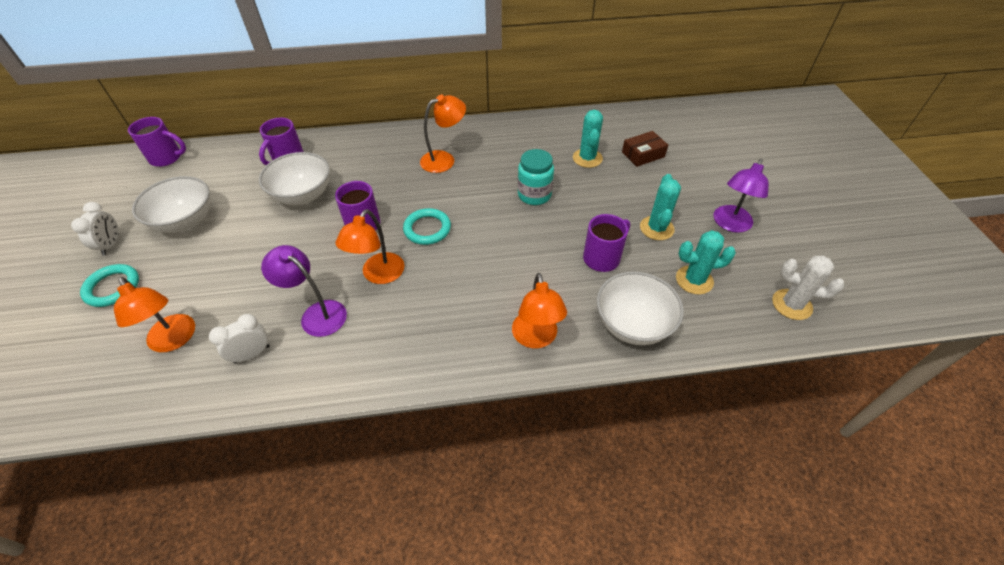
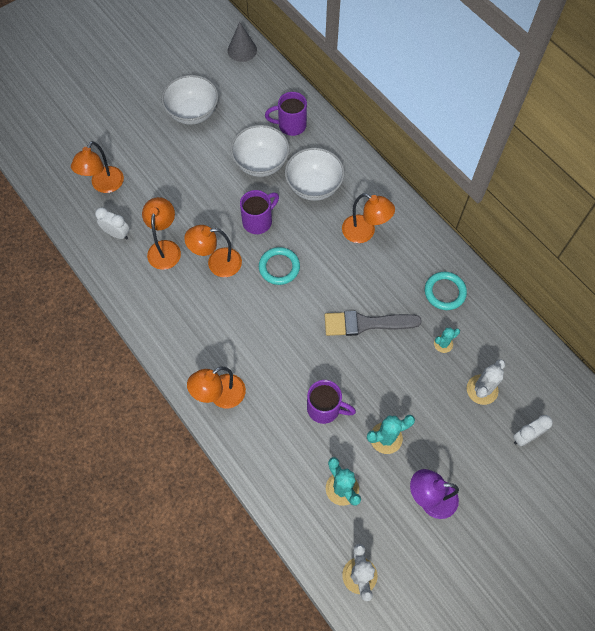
camera: 60 degrees right, 15 degrees up
white clock [71,202,119,256] -> white clock moved to [513,415,553,446]
turquoise ring [80,264,139,307] -> turquoise ring moved to [425,272,467,310]
purple mug [128,117,186,167] -> grey cone [228,22,257,62]
purple lamp [261,245,347,337] -> orange lamp [142,197,181,270]
turquoise jar [518,149,554,205] -> grey brush [325,311,422,336]
turquoise cactus [573,110,603,168] -> turquoise cactus [434,327,460,353], size x0.63
white bowl [597,271,684,345] -> white bowl moved to [285,148,345,201]
brown box [622,131,668,167] -> white cactus [467,359,506,405]

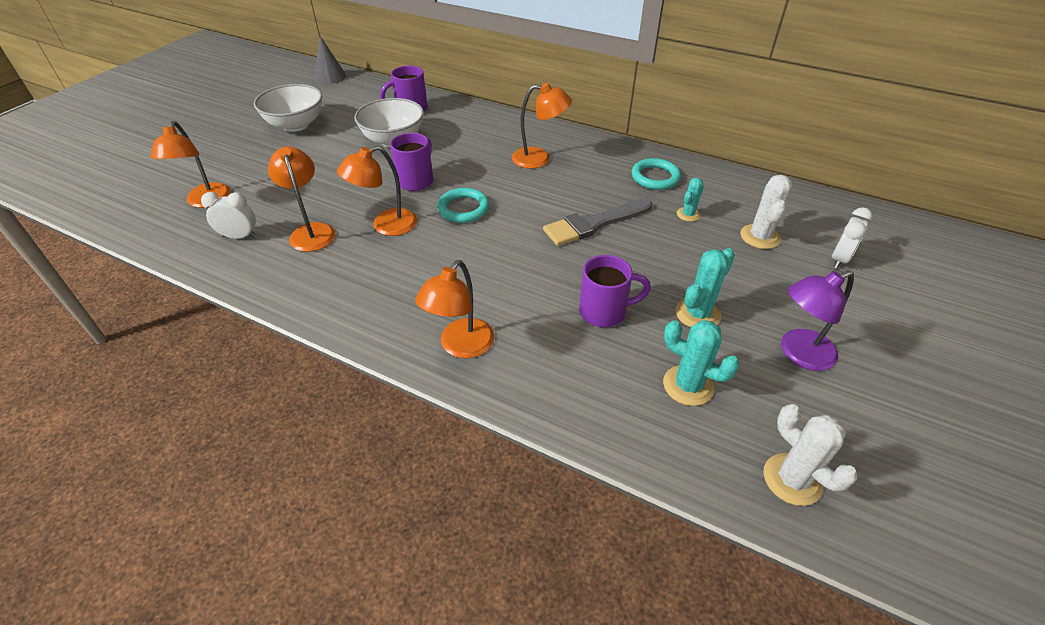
camera: 25 degrees left, 20 degrees down
white bowl [285,148,345,201] -> none

